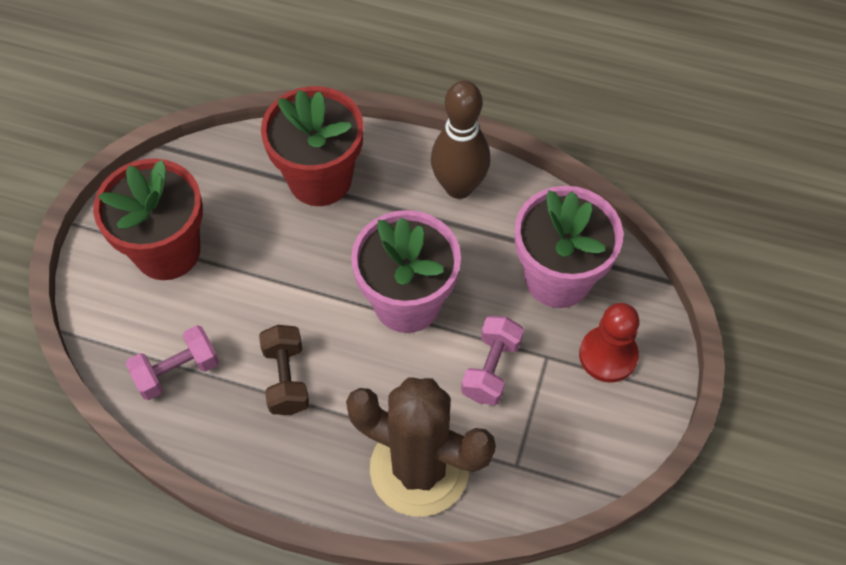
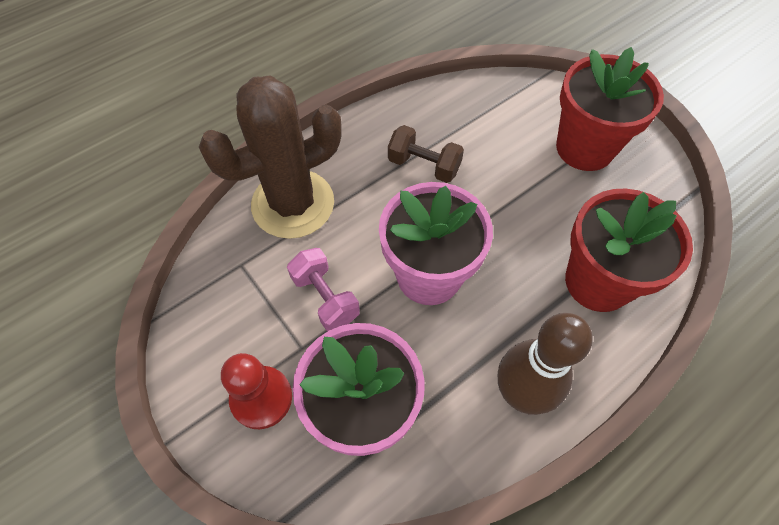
camera: 125 degrees right, 0 degrees up
pink dumbbell [126,325,219,400] -> none

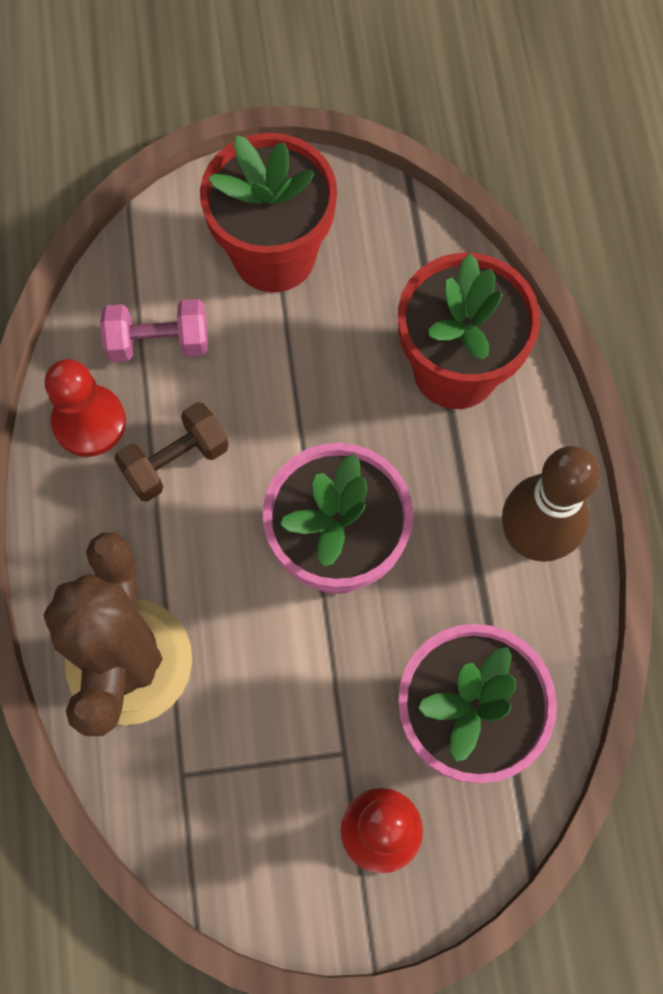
camera: 60 degrees left, 10 degrees up
pink dumbbell [287,248,360,331] -> pink dumbbell moved to [100,299,208,362]
none -> red pawn [45,359,126,457]

